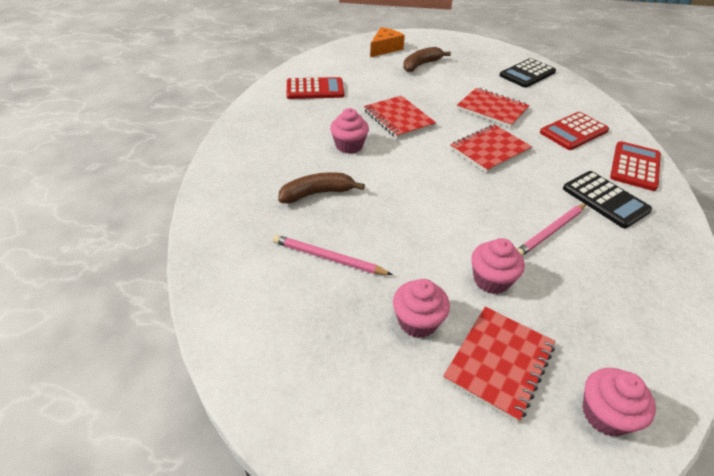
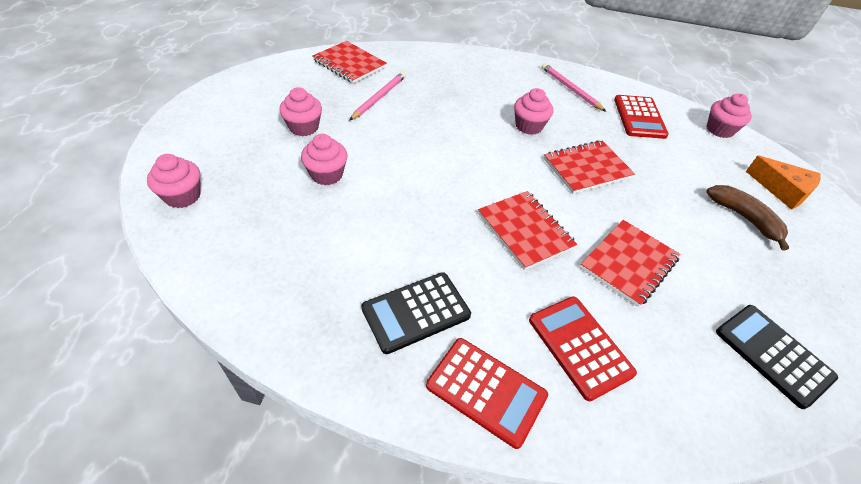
camera: 95 degrees right, 5 degrees up
brown banana [279,172,365,204] -> none
red notebook [443,307,555,423] -> red notebook moved to [312,41,387,84]
pink pencil [517,203,587,256] -> pink pencil moved to [542,63,606,112]
none -> pink cupcake [707,93,752,138]

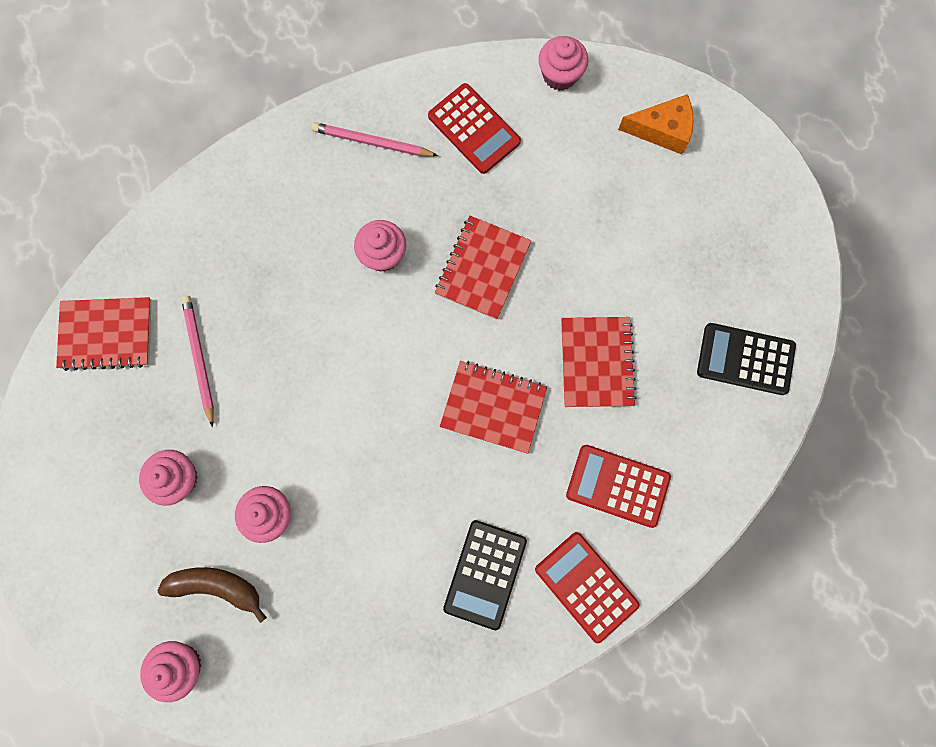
camera: 40 degrees left, 30 degrees up
red calculator [426,338,548,449] -> red calculator turned 120 degrees counterclockwise [535,532,639,644]
brown banana [706,185,789,251] -> brown banana moved to [158,567,267,623]

